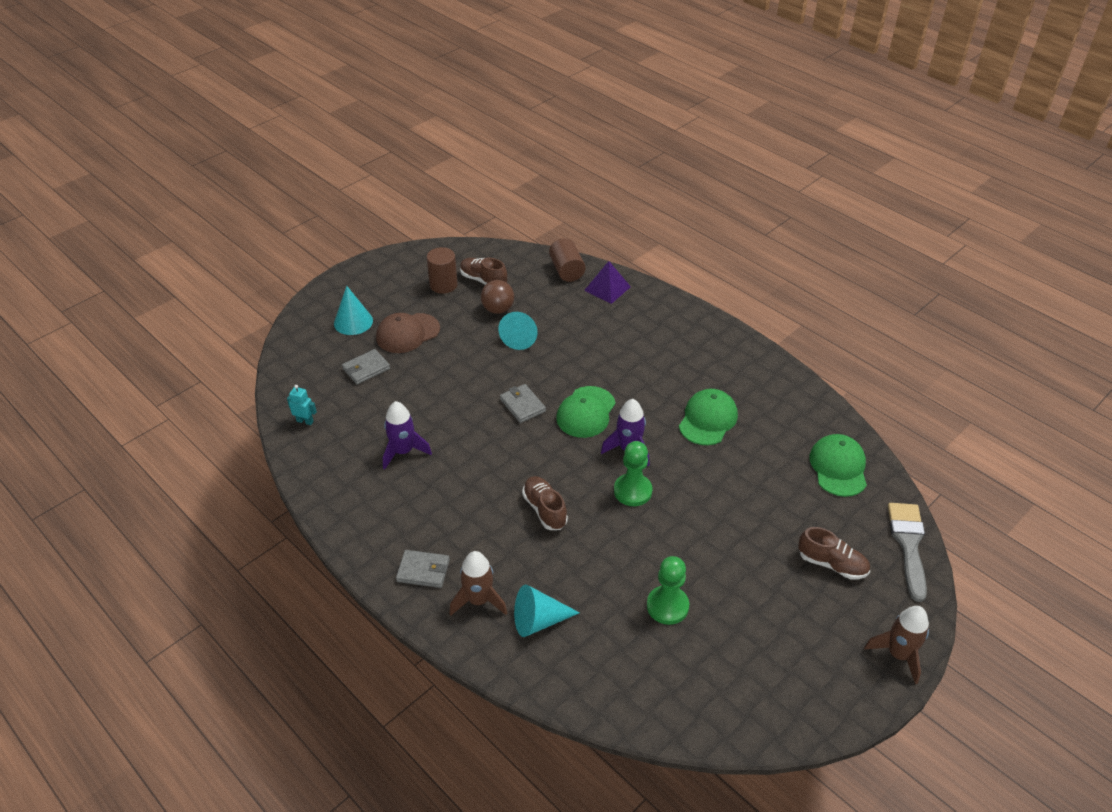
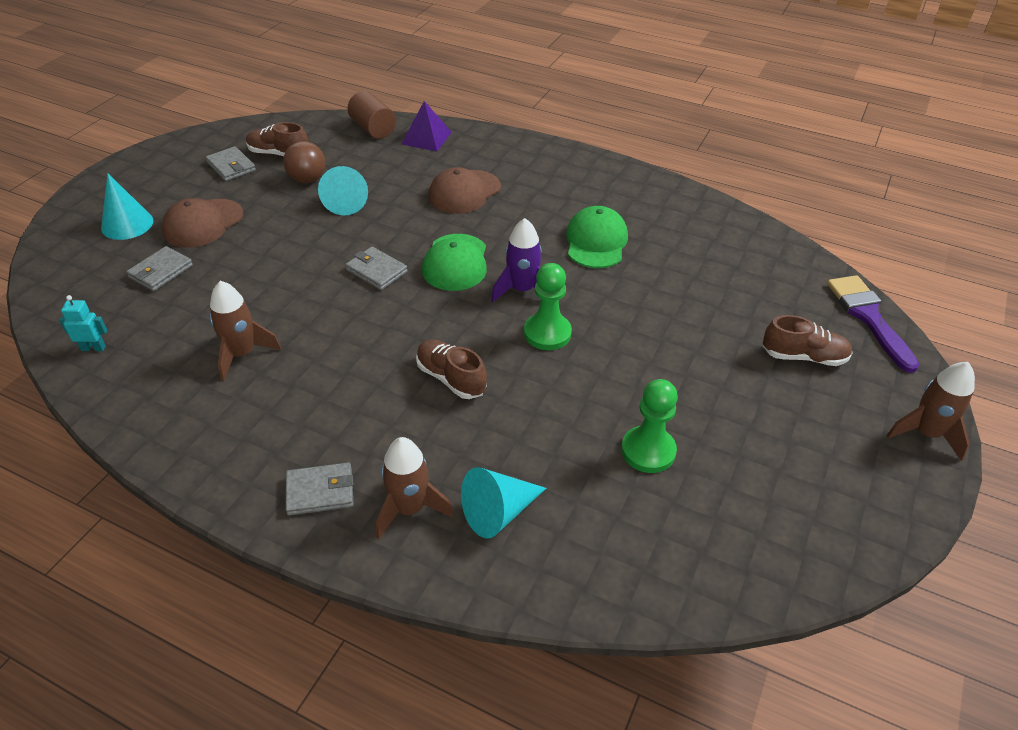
camera: 20 degrees left, 0 degrees up
purple rocket [383,401,432,470] -> brown rocket [209,281,281,381]
brown cylinder [427,247,458,294] -> grey wallet [206,146,256,181]
green cap [810,434,867,497] -> none
grey brush [888,503,927,602] -> purple brush [827,275,919,373]
none -> brown cap [428,167,501,214]

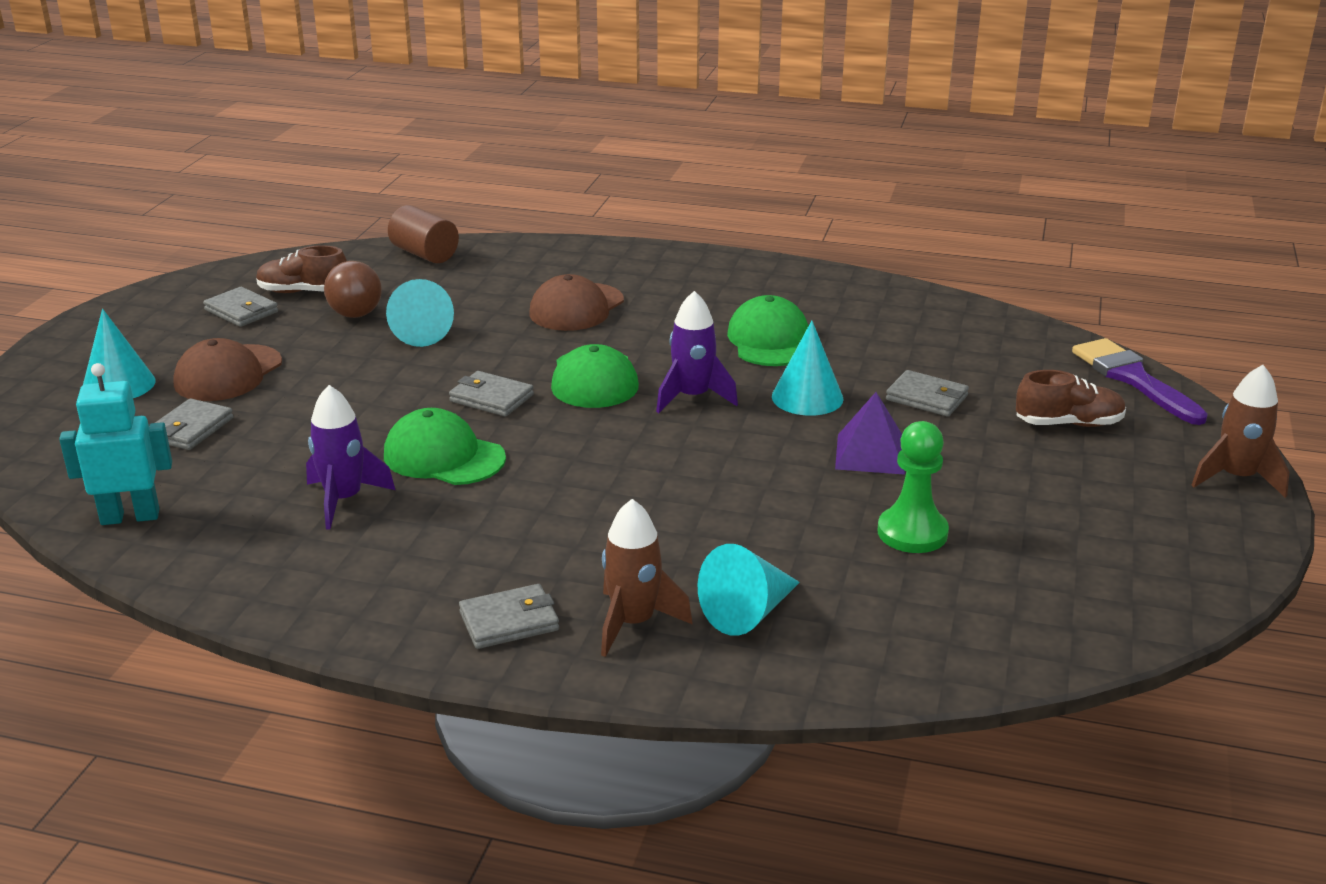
camera: 10 degrees left, 15 degrees down
turquoise robot [59,295,107,351] -> turquoise robot [59,363,172,525], size x1.77
brown rocket [209,281,281,381] -> purple rocket [306,385,395,530]
purple pyramid [401,101,452,152] -> purple pyramid moved to [835,392,905,475]
brown shoe [416,340,487,399] -> none
green pawn [524,263,572,350] -> none
none -> green cap [384,408,506,485]
none -> turquoise cone [772,321,844,416]
none -> grey wallet [886,370,969,417]

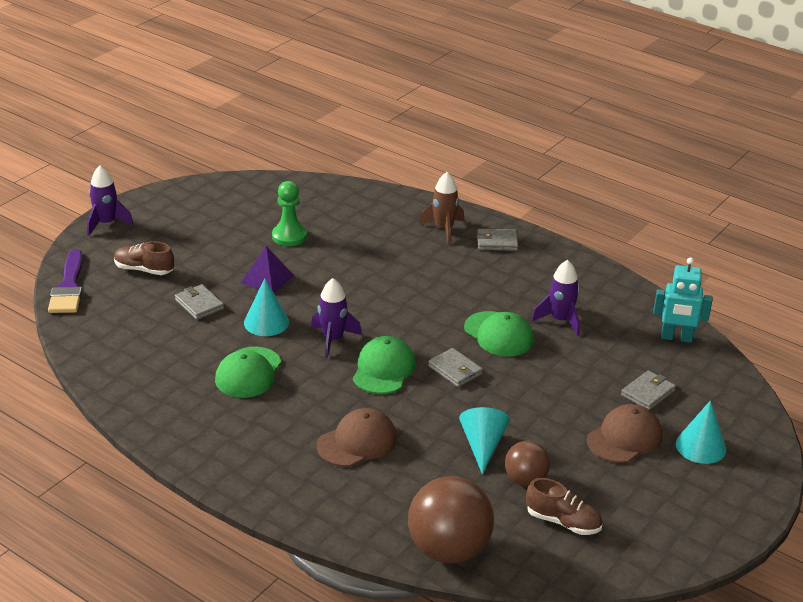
camera: 160 degrees left, 5 degrees up
grey wallet [203,287,278,327] -> none
brown cylinder [388,205,459,263] -> brown ball [408,476,494,564]
turquoise cone [697,544,800,636] -> none
brown rocket [1191,365,1289,498] -> purple rocket [87,166,133,236]

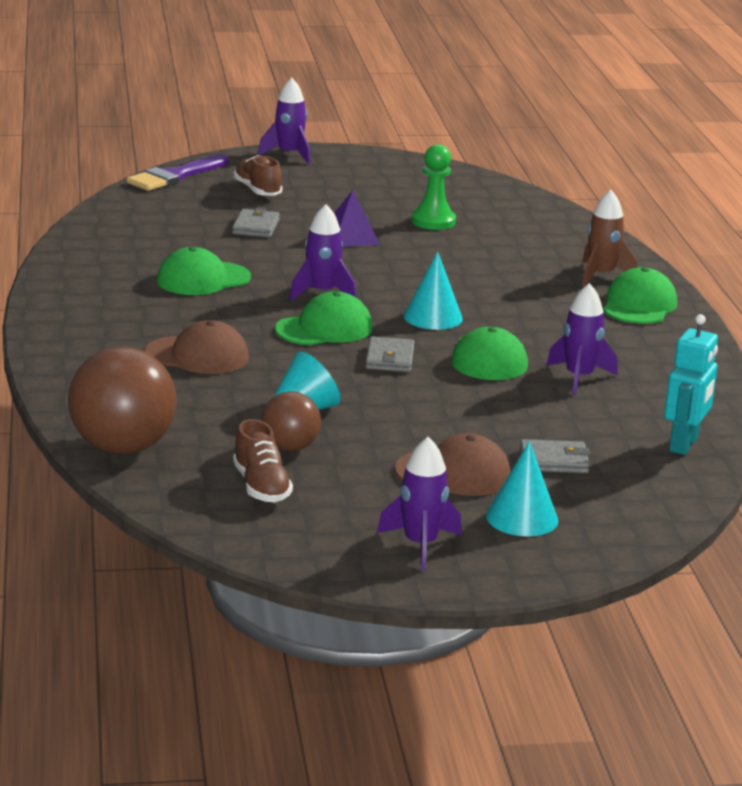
camera: 45 degrees right, 10 degrees down
turquoise cone [244,278,289,336] -> turquoise cone moved to [404,251,463,330]
grey wallet [477,229,518,251] -> green cap [603,267,677,324]
turquoise robot [653,257,712,343] -> turquoise robot turned 120 degrees counterclockwise [664,314,718,455]
none -> purple rocket [377,437,462,571]

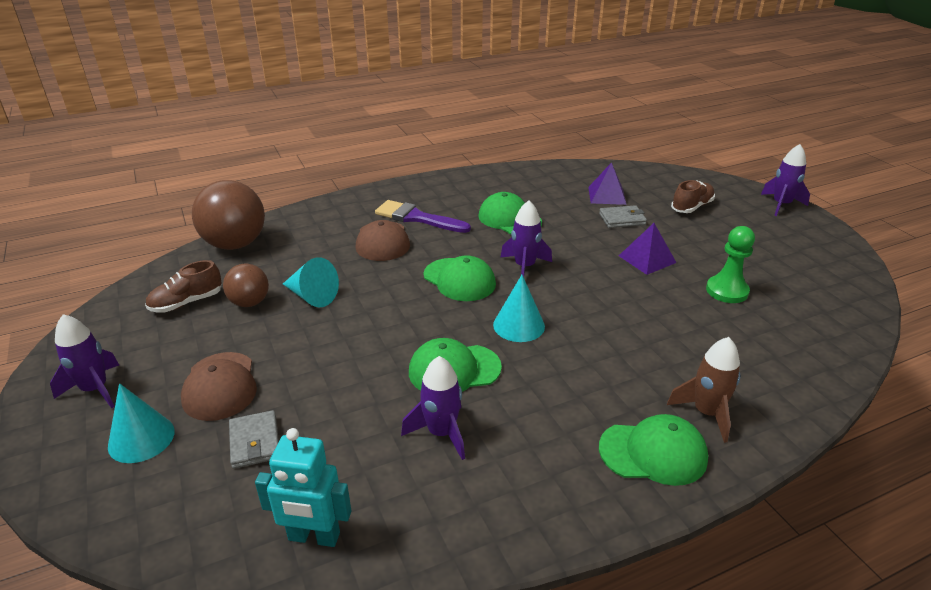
camera: 75 degrees right, 10 degrees up
purple brush [127,154,229,191] -> purple brush moved to [375,200,471,233]
grey wallet [365,336,414,372] -> none
none -> purple pyramid [588,162,627,205]

